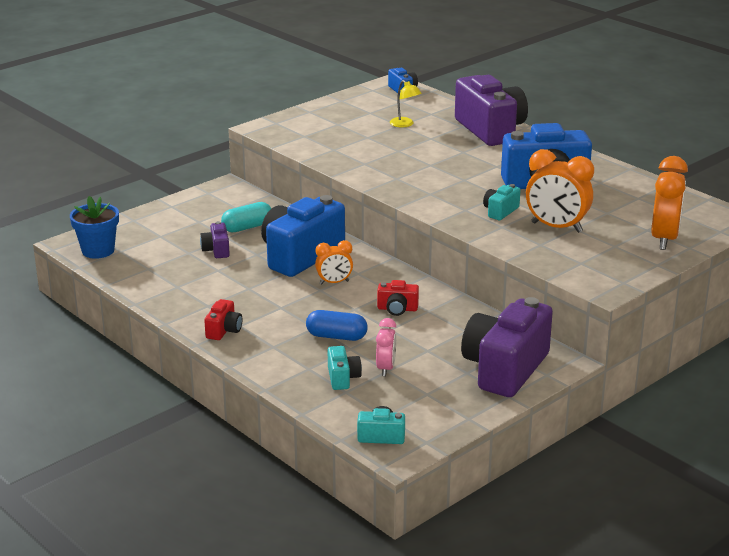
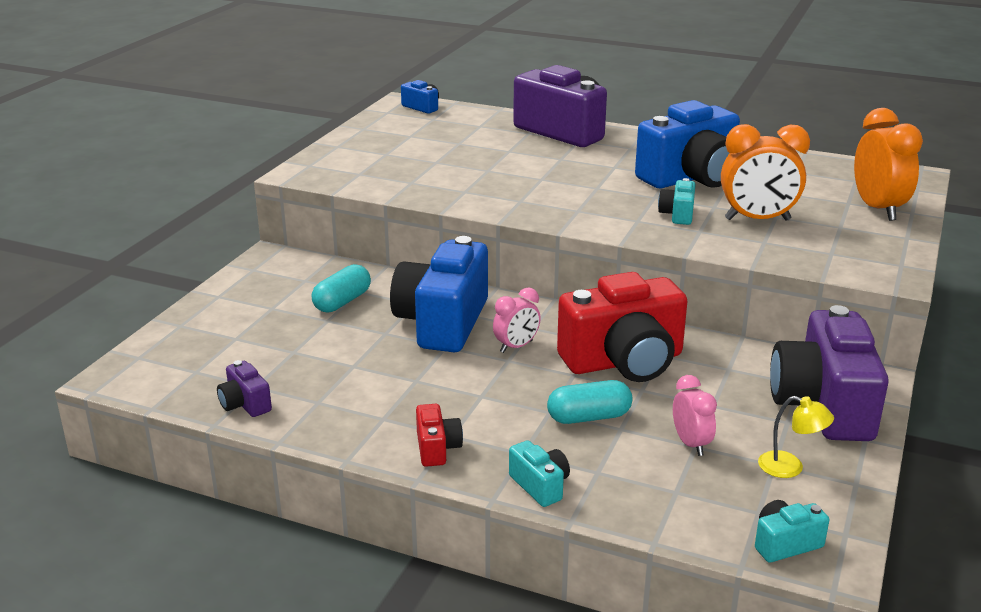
camera: 25 degrees left, 0 degrees up
blue flower pot [70,196,119,259] -> none
purple camera [200,221,230,258] -> purple camera moved to [217,360,272,417]
blue capsule [306,310,368,341] -> turquoise capsule [547,380,633,424]
orange clock [315,240,353,285] -> pink clock [493,287,541,353]
turquoise camera [328,346,362,390] -> turquoise camera moved to [509,440,570,507]
red camera [377,280,419,316] -> red camera [557,272,688,382], size x2.27
yellow lamp [390,80,422,127] -> yellow lamp moved to [758,396,834,478]

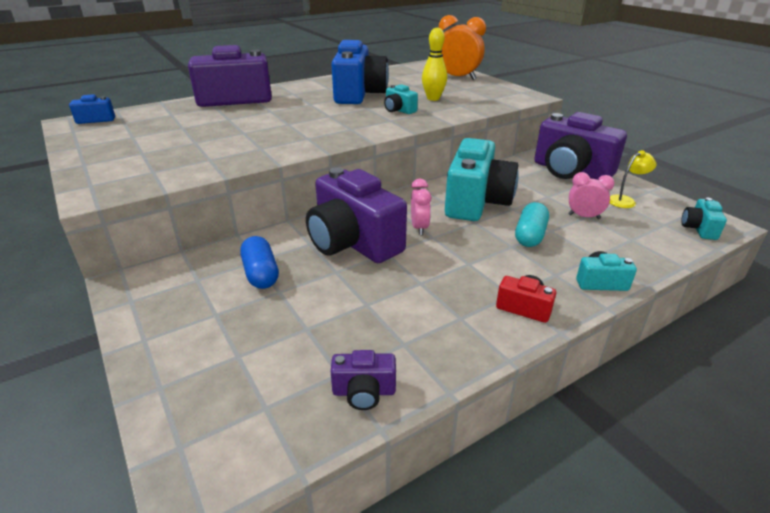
camera: 55 degrees left, 5 degrees up
turquoise capsule [312,264,371,313] -> blue capsule [240,236,279,289]
blue camera [390,236,488,352] -> purple camera [306,167,407,263]
red camera [557,272,688,382] -> turquoise camera [445,138,519,221]
orange clock [721,124,810,221] -> yellow bowling pin [422,28,447,101]

